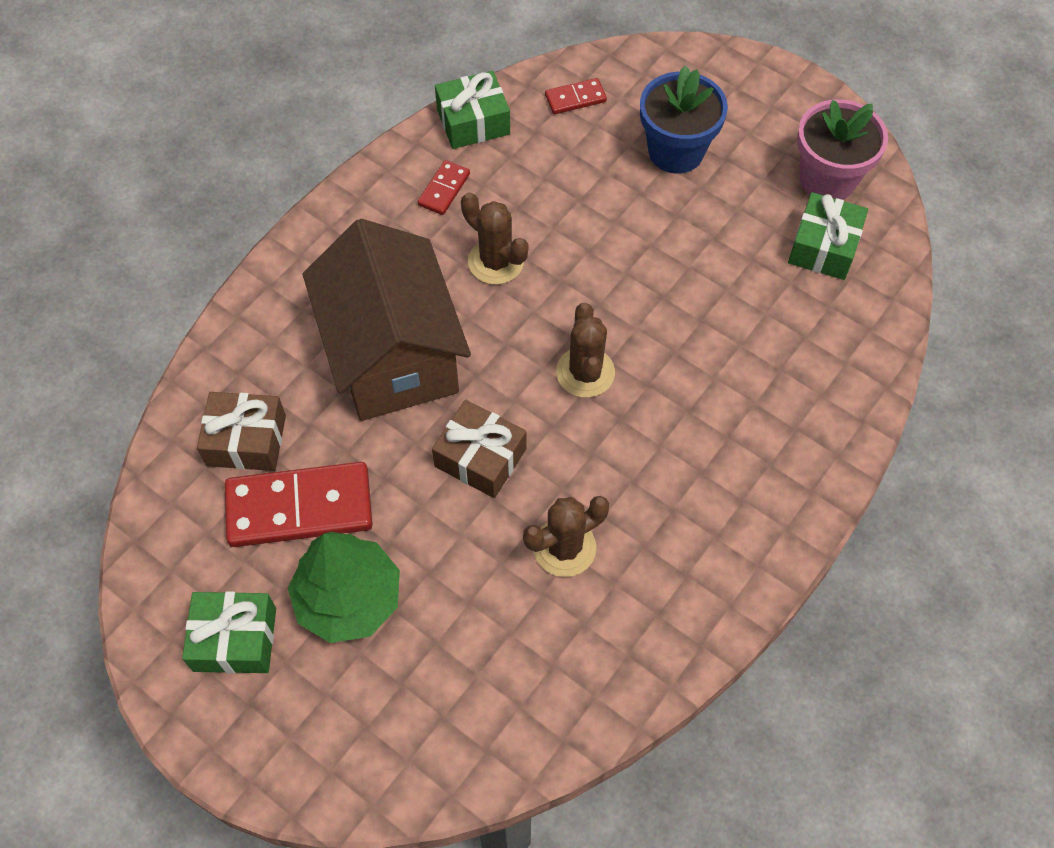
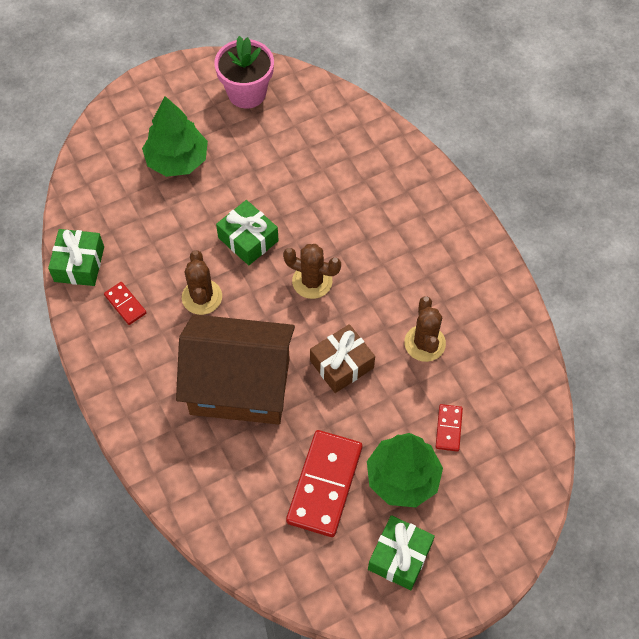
camera: 65 degrees left, 0 degrees up
brown gift [197,392,286,471] -> none
brown cactus [461,192,528,285] -> brown cactus turned 75 degrees counterclockwise [182,250,222,315]
red domino [545,78,607,114] -> red domino moved to [436,404,463,452]
blue flower pot [640,65,728,173] -> green tree [142,96,208,177]
green gift [788,192,868,280] -> green gift moved to [216,200,279,265]

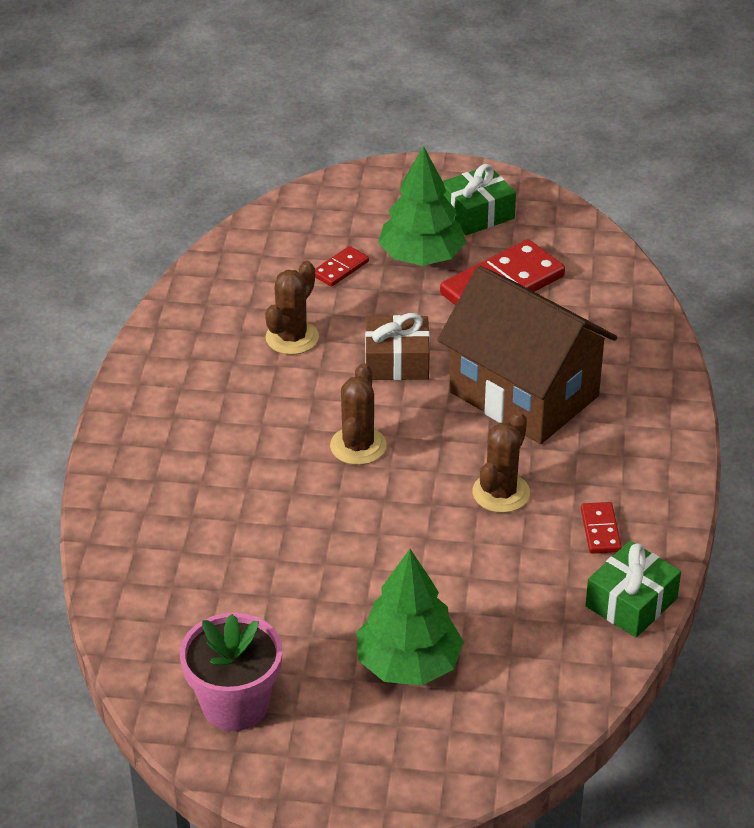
camera: 145 degrees left, 20 degrees down
green gift [216,200,279,265] -> none
brown cactus [283,244,341,299] -> brown cactus turned 45 degrees clockwise [330,363,386,465]

